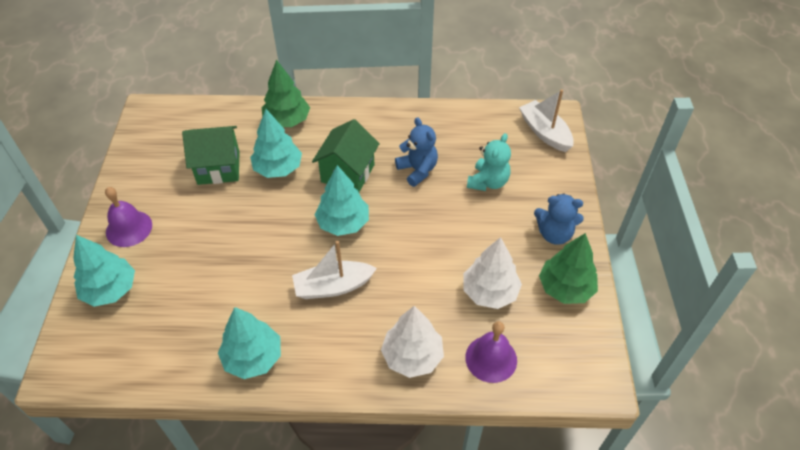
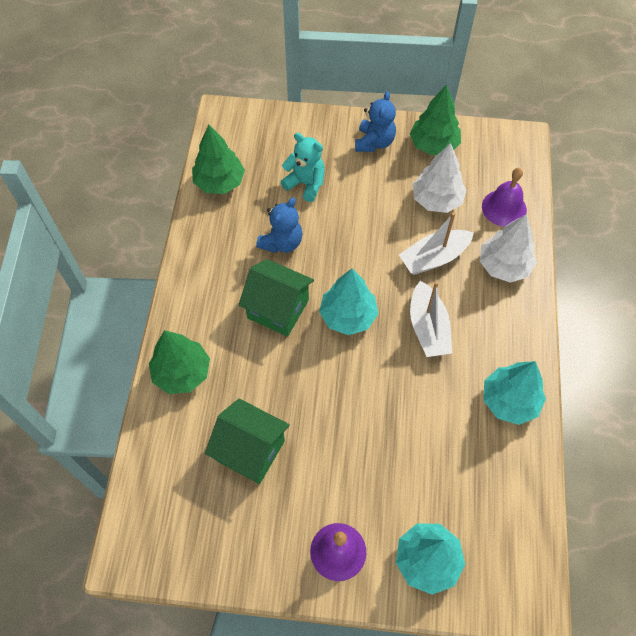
camera: 85 degrees left, 10 degrees up
green house [182,126,240,185] -> green house turned 60 degrees counterclockwise [205,399,290,484]
turquoise tree [250,109,302,178] -> none
blue teddy bear [395,117,438,187] -> blue teddy bear turned 150 degrees clockwise [256,198,303,253]
white boat [519,89,574,152] -> white boat moved to [399,212,474,275]
none -> green tree [192,125,245,194]

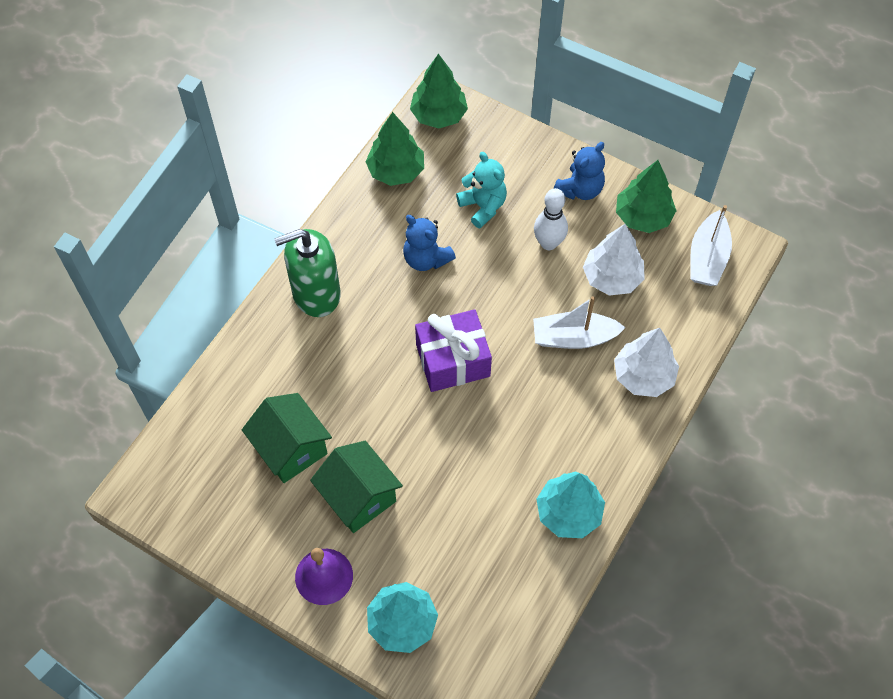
camera: 25 degrees right, 0 degrees up
green tree [149,330,210,394] -> green tree moved to [410,54,468,129]
green house [238,259,314,336] -> green house moved to [310,441,403,533]
blue teddy bear [256,198,303,253] -> blue teddy bear turned 75 degrees clockwise [403,215,456,271]
turquoise tree [319,269,378,335] -> purple gift [415,309,492,392]
white boat [410,281,452,357] -> white boat moved to [690,205,732,286]
purple bell [482,168,527,227] -> none
none -> green soap dispenser [274,229,340,317]
none -> white bowling pin [534,188,568,250]

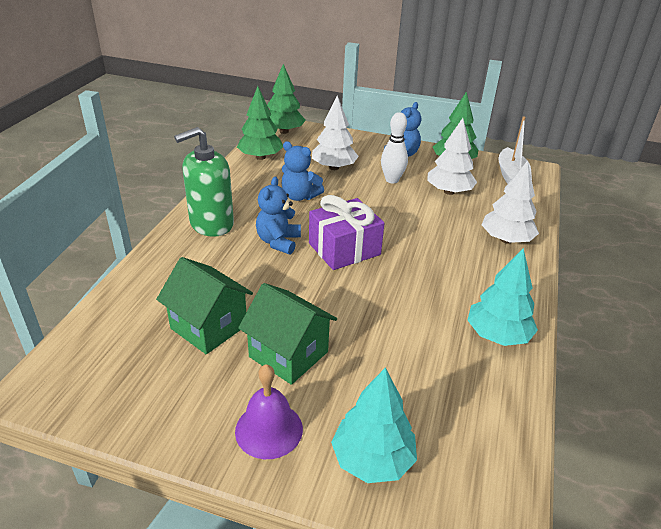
camera: 15 degrees left, 25 degrees down
turquoise teddy bear [456,152,507,228] -> white tree [312,95,359,170]
white boat [533,296,626,349] -> none
none -> blue teddy bear [256,176,301,255]

